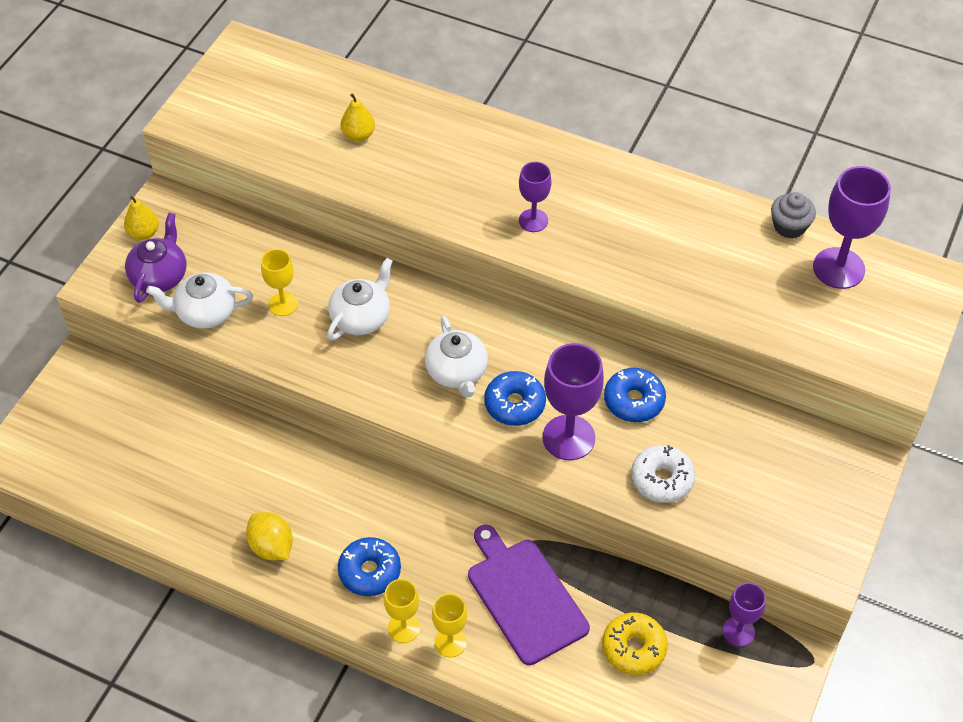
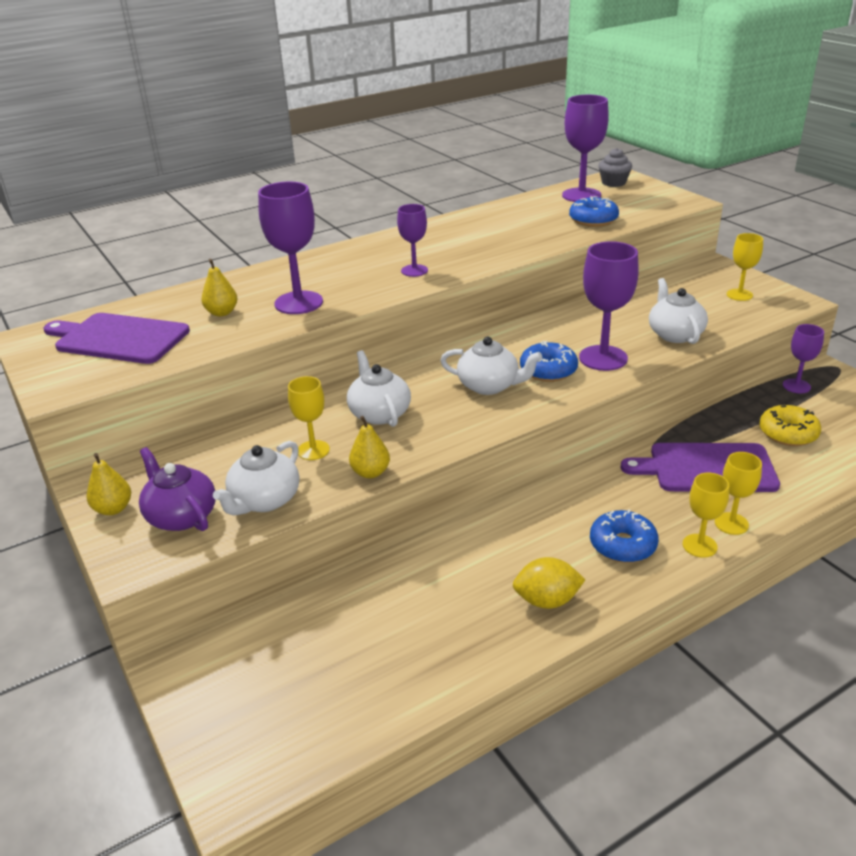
camera: 55 degrees left, 20 degrees down
blue donut [604,368,666,422] -> blue donut moved to [569,196,619,227]
white donut [631,445,695,503] -> white teapot [649,278,708,344]
grey cupcake [771,192,816,239] -> grey cupcake moved to [599,148,632,187]
none -> purple cutting board [44,313,190,364]
none -> purple goblet [258,182,323,314]
none -> yellow pear [349,416,390,478]
none -> yellow goblet [727,233,763,301]

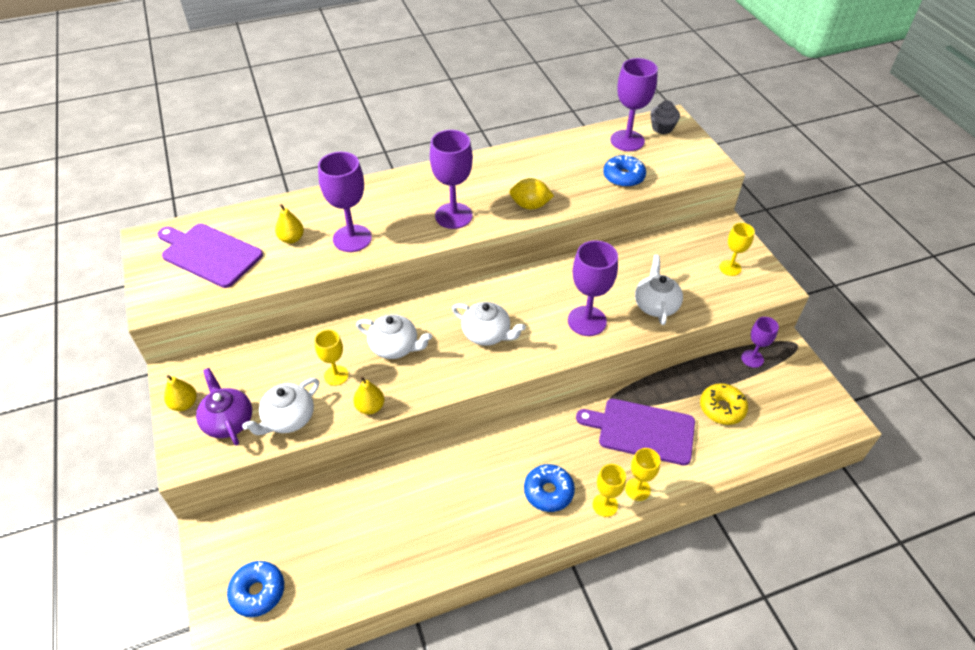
camera: 10 degrees right, 15 degrees up
white teapot [347,350,411,427] -> white teapot turned 120 degrees clockwise [356,314,432,359]
purple goblet [397,204,428,277] -> purple goblet [430,130,473,229], size x1.69
yellow lemon [513,557,586,609] -> yellow lemon moved to [509,178,554,209]
blue donut [520,341,578,382] -> blue donut moved to [227,561,284,617]

